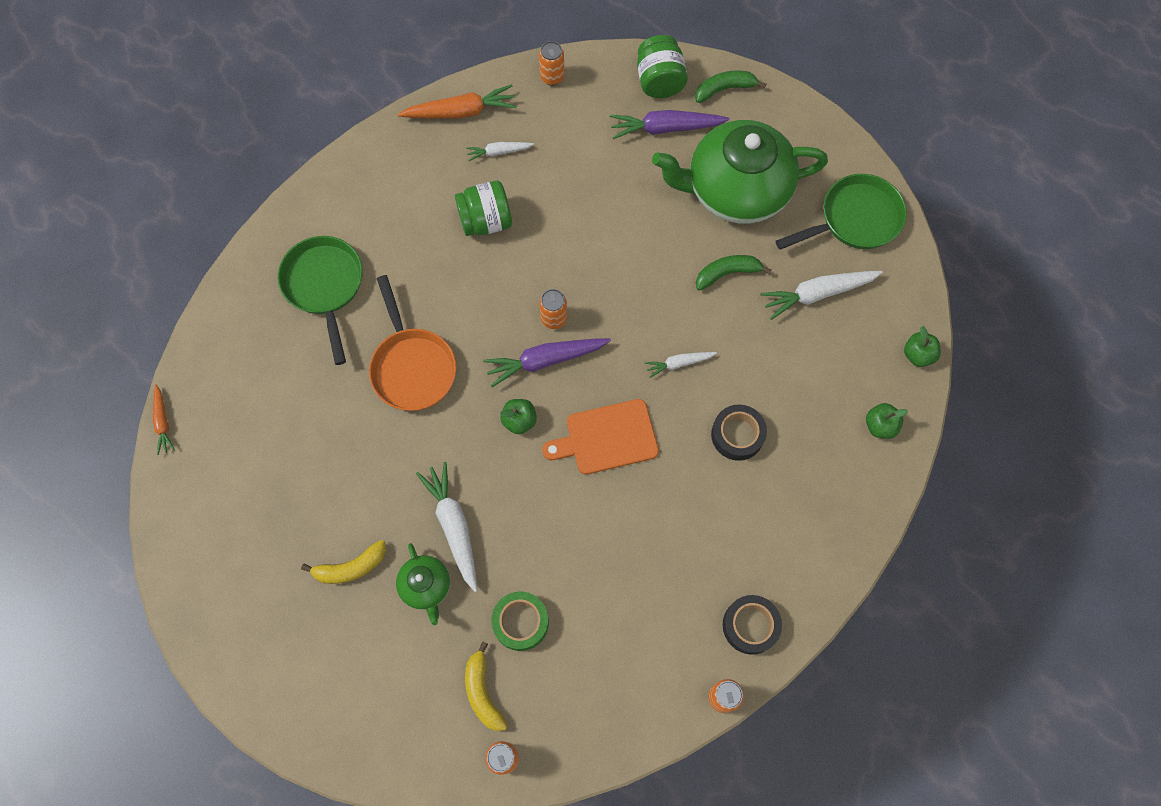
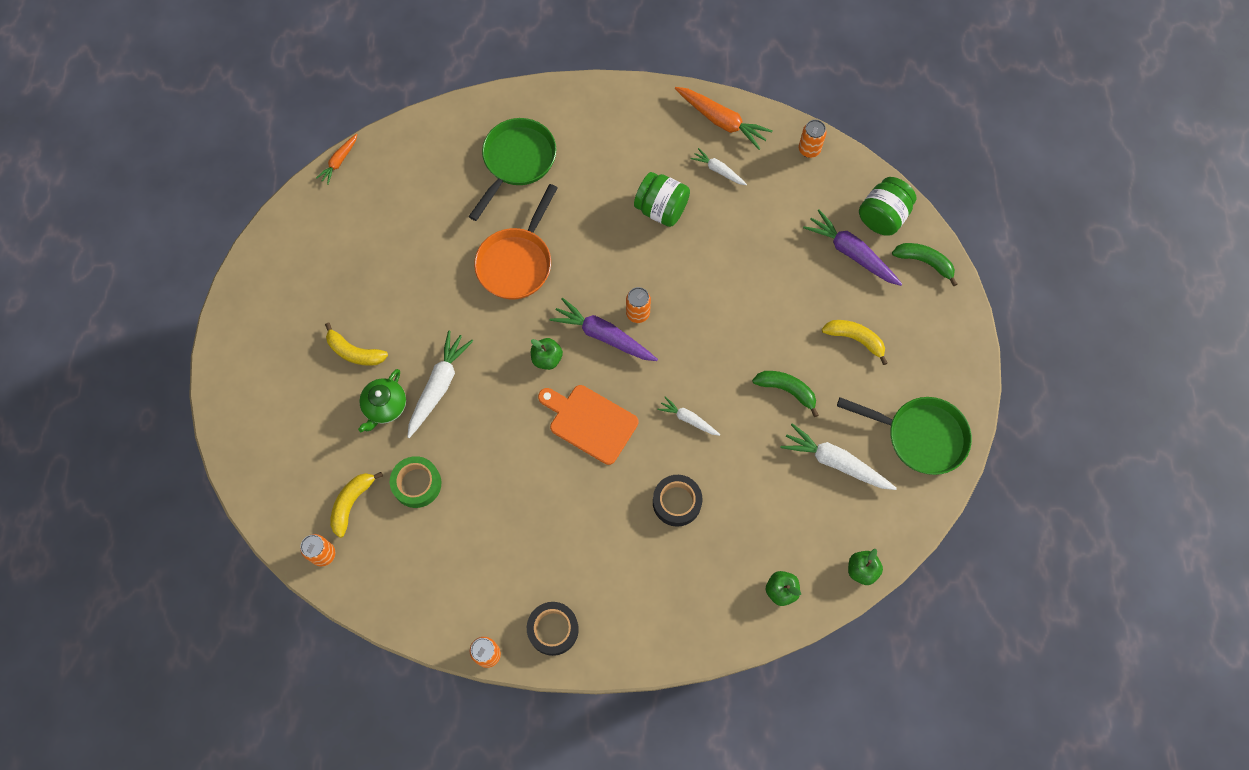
camera: 45 degrees right, 0 degrees up
green teapot [652,120,828,224] -> yellow banana [822,320,888,365]

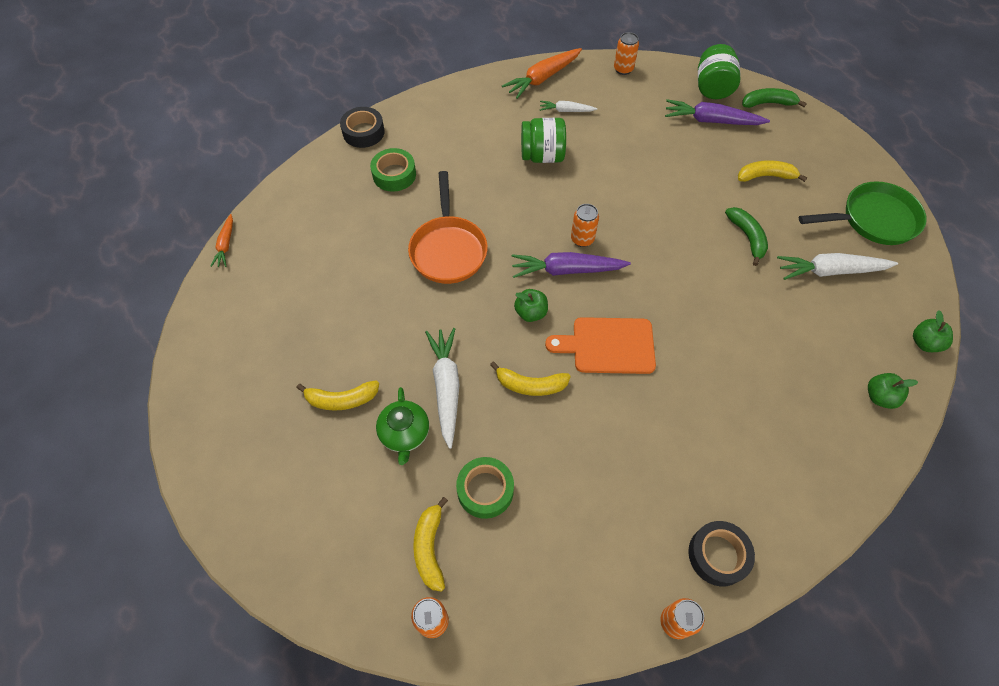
camera: 30 degrees left, 10 degrees down
green pan [468,118,557,221] -> green tape [370,148,416,192]
black tape [653,475,703,527] -> black tape moved to [340,107,385,148]
white carrot [658,397,720,436] -> none
orange carrot [675,87,772,150] -> orange carrot turned 135 degrees clockwise [502,48,582,99]
green banana [752,371,818,417] -> green banana turned 75 degrees clockwise [725,207,768,266]
none -> yellow banana [490,362,571,396]

